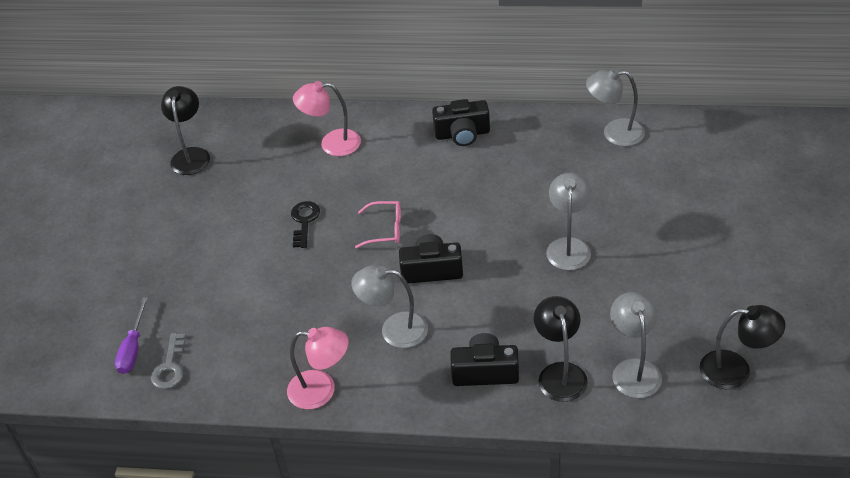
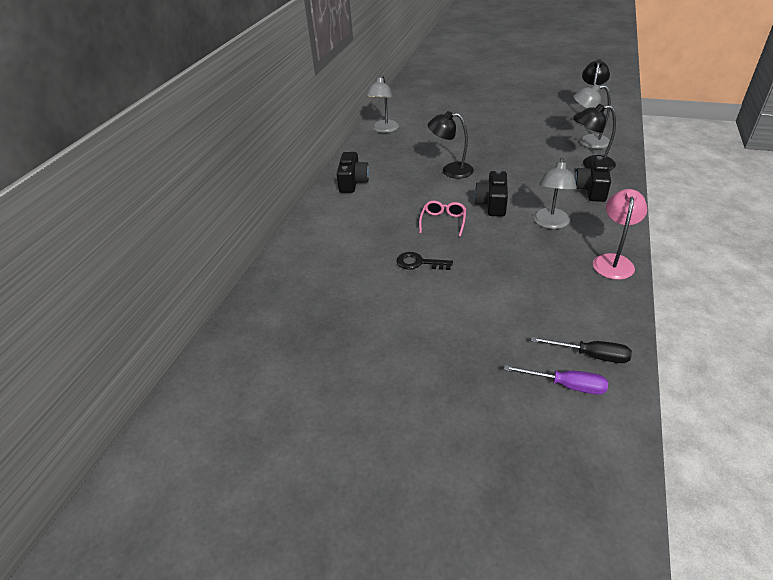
camera: 80 degrees left, 5 degrees down
grey key [151,333,186,389] -> black screwdriver [531,337,632,363]
black lamp [161,86,210,175] -> black lamp moved to [428,111,474,179]
pink lamp [293,81,361,156] -> none
grey lamp [546,173,592,270] -> none

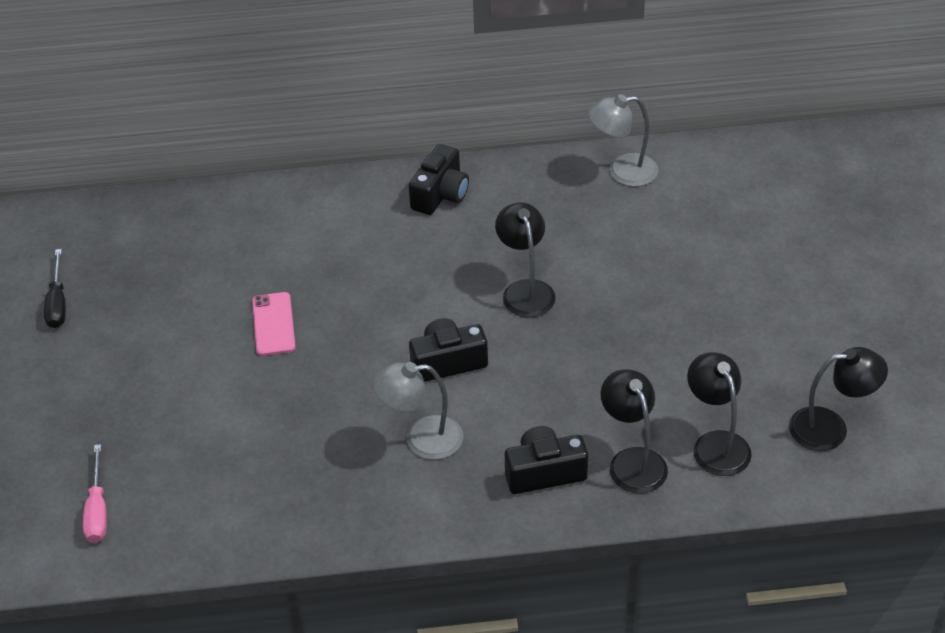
camera: 65 degrees right, 5 degrees up
black camera [337,152,369,193] -> black camera turned 45 degrees counterclockwise [409,144,469,215]
black key [397,252,453,270] -> pink phone [252,292,296,356]
pink glasses [419,201,466,237] -> none
purple screwdriver [504,365,608,395] -> pink screwdriver [83,444,107,543]
black screwdriver [531,337,632,363] -> black screwdriver moved to [44,249,66,328]
grey lamp [573,84,611,149] -> black lamp [687,352,752,476]
pink lamp [593,189,647,280] -> none

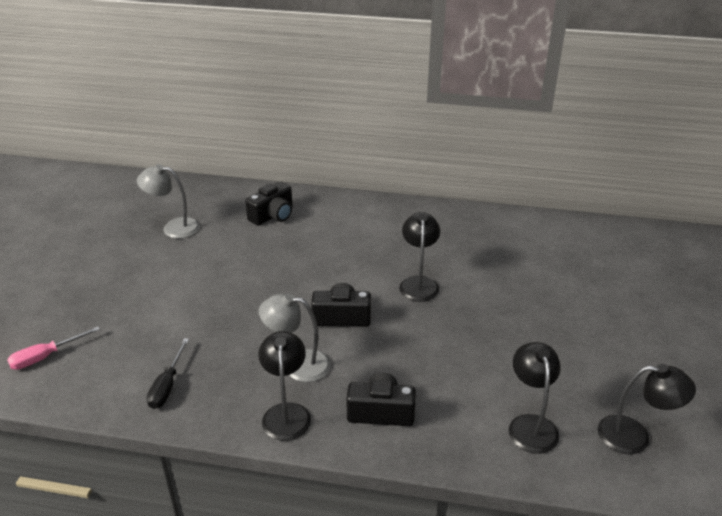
camera: 15 degrees right, 10 degrees down
black screwdriver [44,249,66,328] -> black screwdriver moved to [146,338,189,409]
pink screwdriver [83,444,107,543] -> pink screwdriver turned 45 degrees clockwise [7,327,100,370]
pink phone [252,292,296,356] -> none
black camera [409,144,469,215] -> black camera moved to [245,181,293,226]
grey lamp [588,94,659,187] -> grey lamp moved to [137,164,200,239]
black lamp [601,369,668,494] -> black lamp moved to [258,331,311,441]

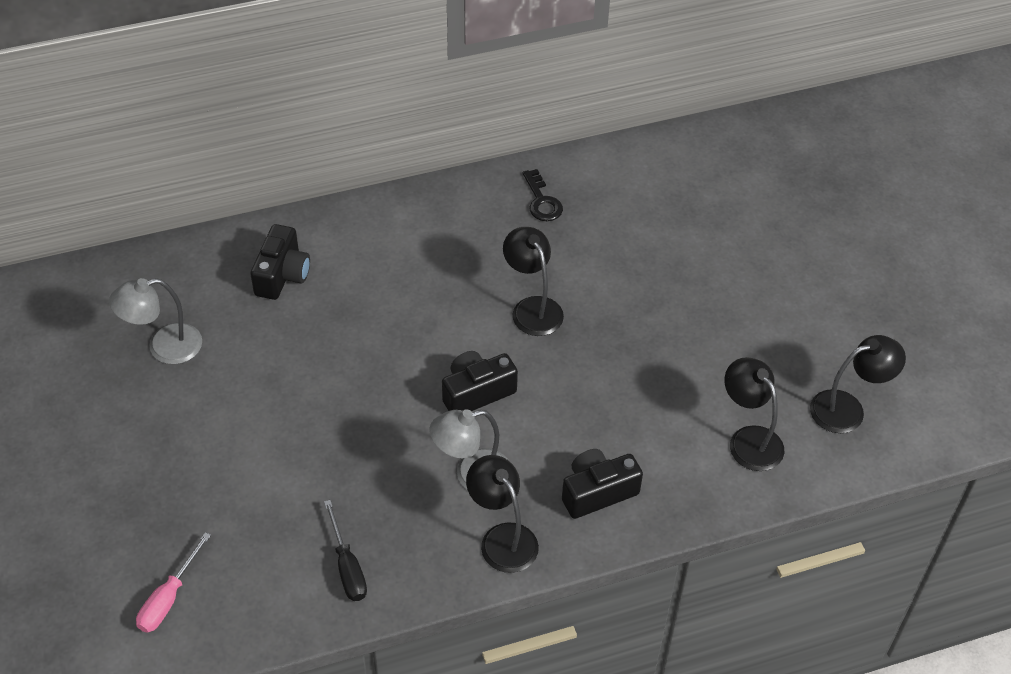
camera: 30 degrees left, 15 degrees up
none -> black key [522,169,563,221]

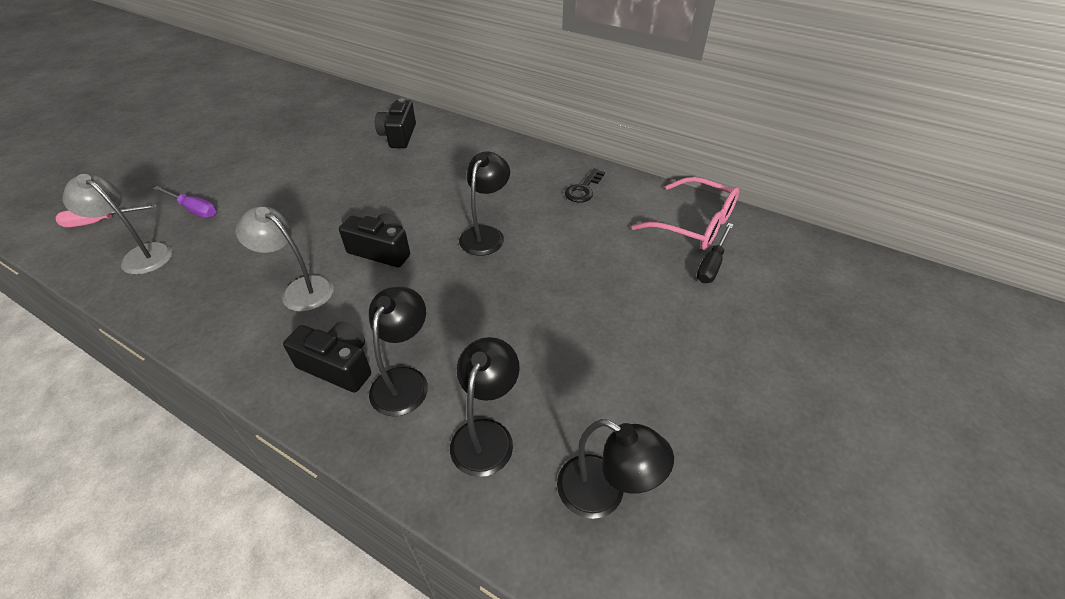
camera: 50 degrees right, 5 degrees down
grey lamp [109,278,202,364] -> grey lamp moved to [62,174,173,275]
black camera [250,224,310,300] -> black camera turned 120 degrees clockwise [375,98,416,148]
black screwdriver [324,500,367,601] -> black screwdriver moved to [697,223,733,283]
black lamp [466,455,539,573] -> black lamp moved to [369,287,428,416]
none -> purple screwdriver [153,186,217,218]
none -> pink glasses [632,177,739,250]

